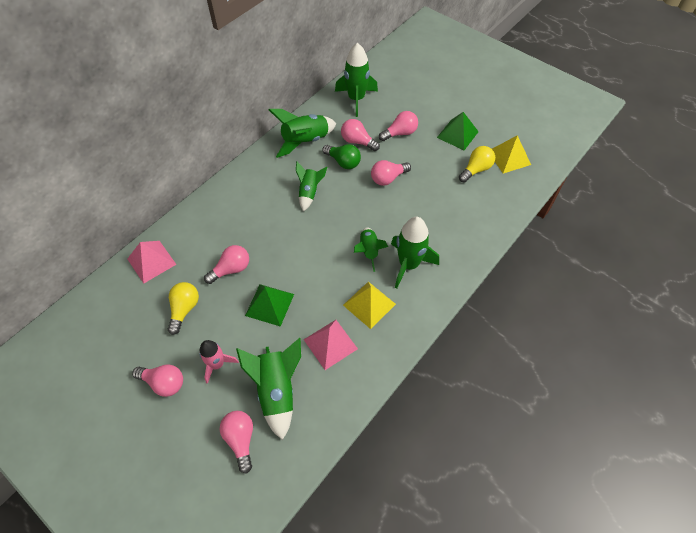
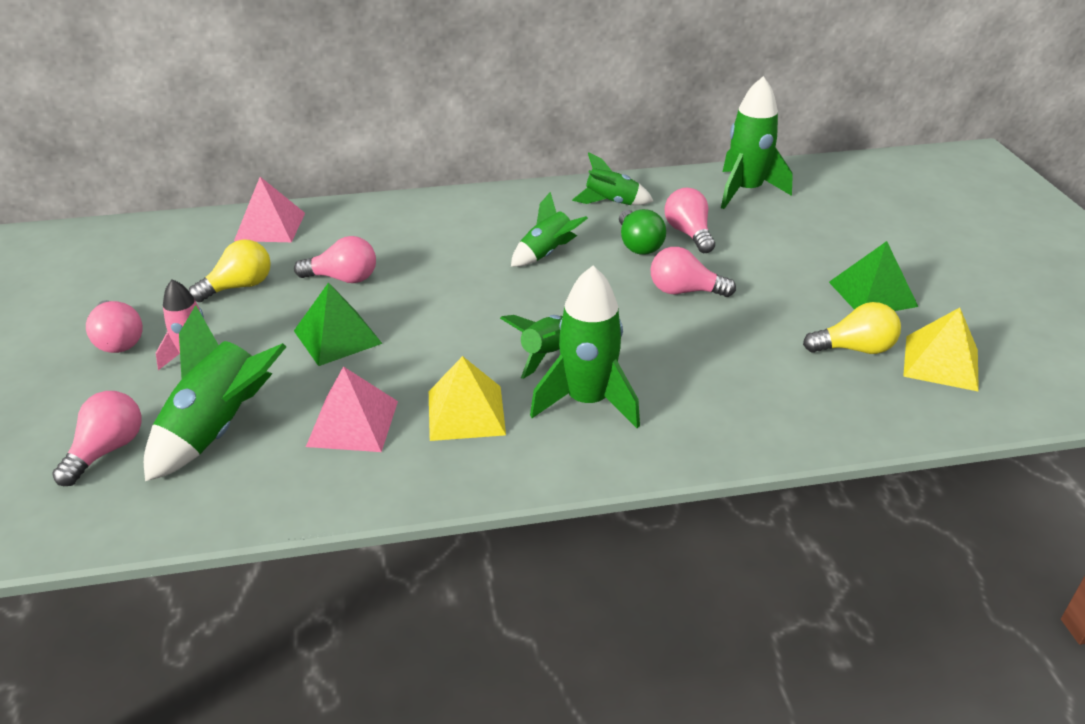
camera: 40 degrees right, 20 degrees down
green rocket [269,109,336,158] -> green rocket [572,152,653,205], size x0.63
pink light bulb [379,111,418,141] -> none

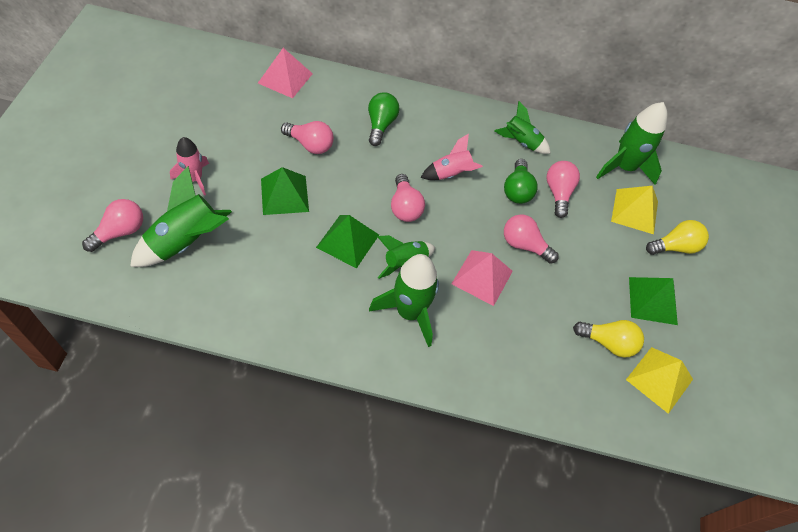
camera: 15 degrees right, 20 degrees up
pink light bulb [86,300,143,353] -> pink light bulb moved to [391,174,425,222]
yellow light bulb [189,239,271,302] -> yellow light bulb moved to [646,220,709,255]
pink pyramid [306,366,398,452] -> pink pyramid moved to [452,250,513,306]
yellow pyramid [429,356,506,441] -> yellow pyramid moved to [611,186,658,234]
green rocket [511,192,588,267] -> pink rocket [421,134,483,180]
none -> green pyramid [316,215,379,269]
none -> green light bulb [368,92,400,146]

